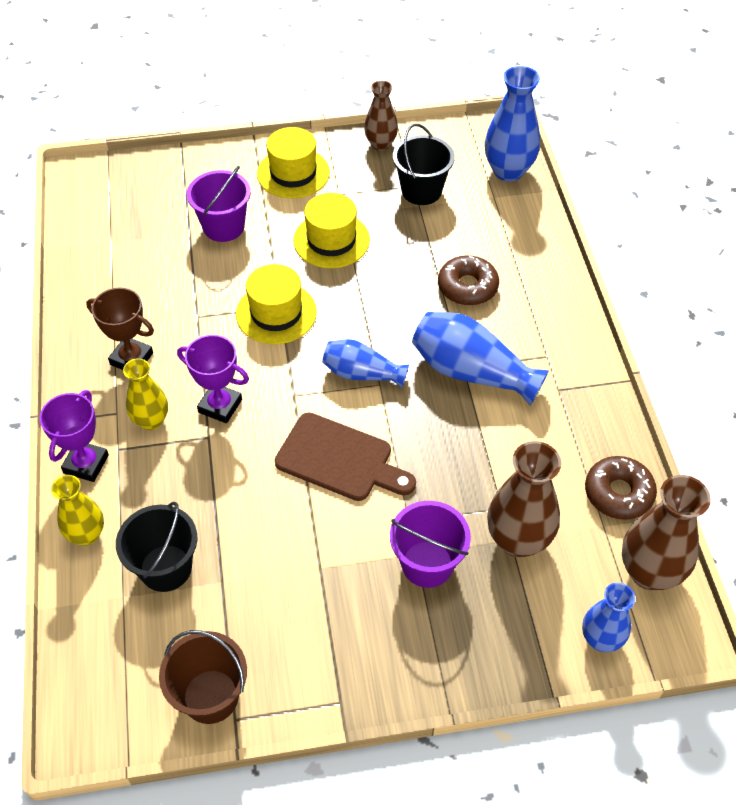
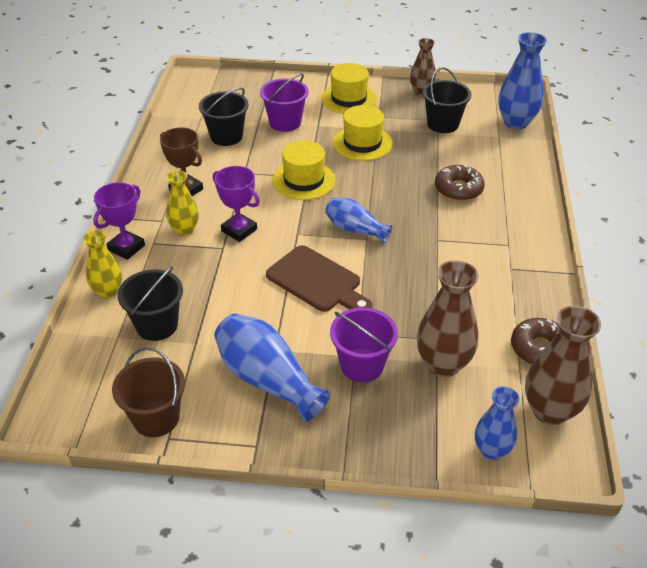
camera: 15 degrees right, 10 degrees down
blue vase [412,312,549,406] -> blue vase moved to [214,313,330,422]
none -> black bucket [199,87,249,146]

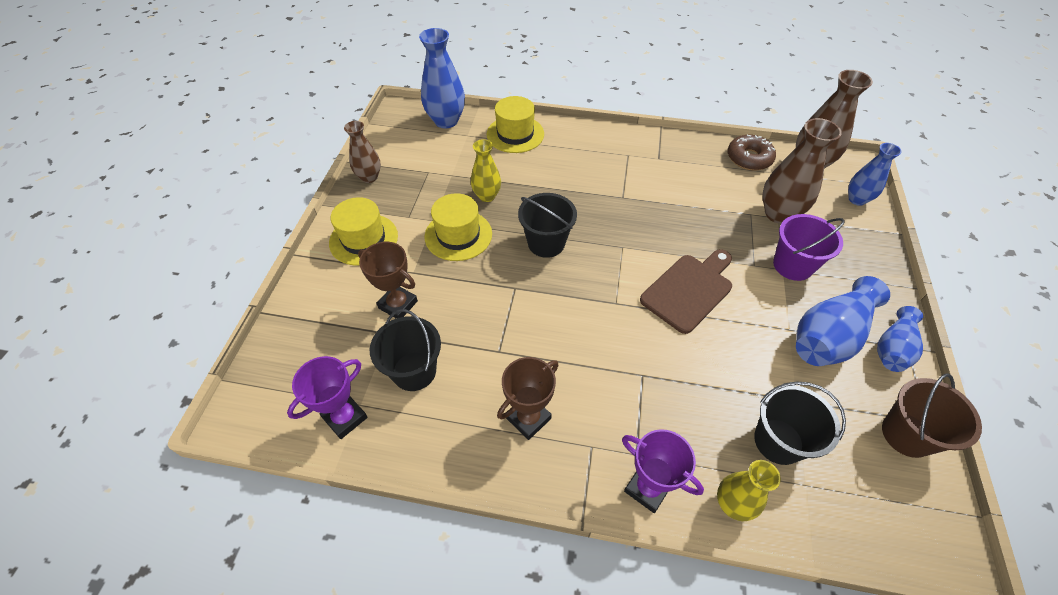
camera: 85 degrees left, 10 degrees up
yellow vase [166,170,199,236] -> yellow vase moved to [471,139,501,202]
purple trophy [213,166,260,242] -> purple trophy moved to [287,356,368,439]
purple bucket [260,73,308,132] -> brown trophy [358,242,418,319]
yellow hat [272,141,336,200] -> yellow hat moved to [487,96,544,153]
blue vase [325,198,392,244] -> blue vase moved to [877,306,923,372]
black bucket [422,67,471,133] -> black bucket moved to [518,193,577,258]
brown donut [435,165,485,201] -> none

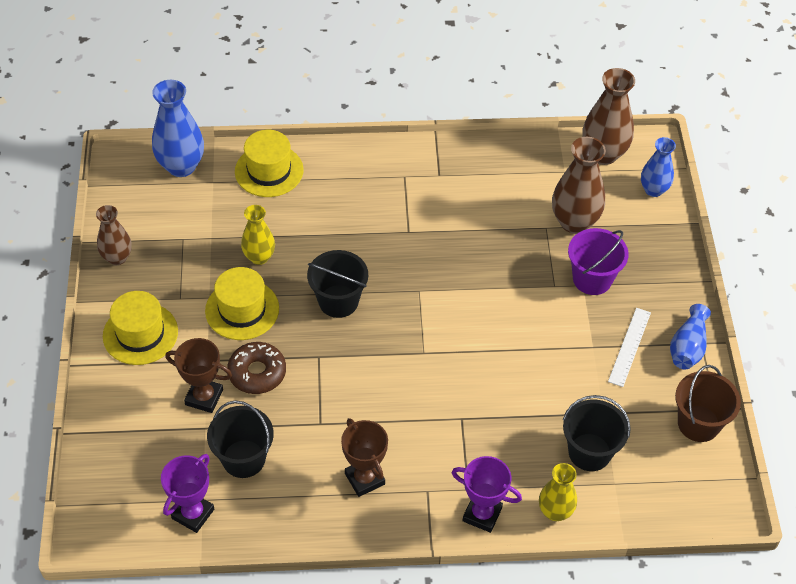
camera: 15 degrees left, 0 degrees up
brown trophy [497,357,559,440] -> brown trophy turned 60 degrees counterclockwise [341,418,388,497]
brown cutting board [640,249,732,334] -> none
brown donut [727,135,776,171] -> brown donut moved to [227,342,286,394]
blue vase [796,276,890,366] -> white ruler [608,308,651,387]

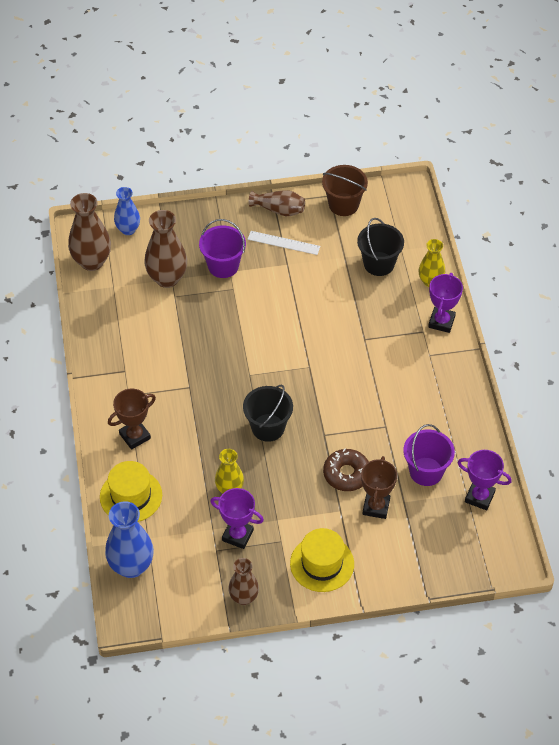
camera: 95 degrees left, 0 degrees up
yellow hat [205,267,279,340] -> none
black bucket [207,401,274,478] -> purple bucket [403,424,455,486]
brown trophy [341,418,388,497] -> brown trophy moved to [108,389,156,450]
blue vase [670,304,711,369] -> brown vase [249,190,305,216]
none -> purple trophy [210,488,264,549]

